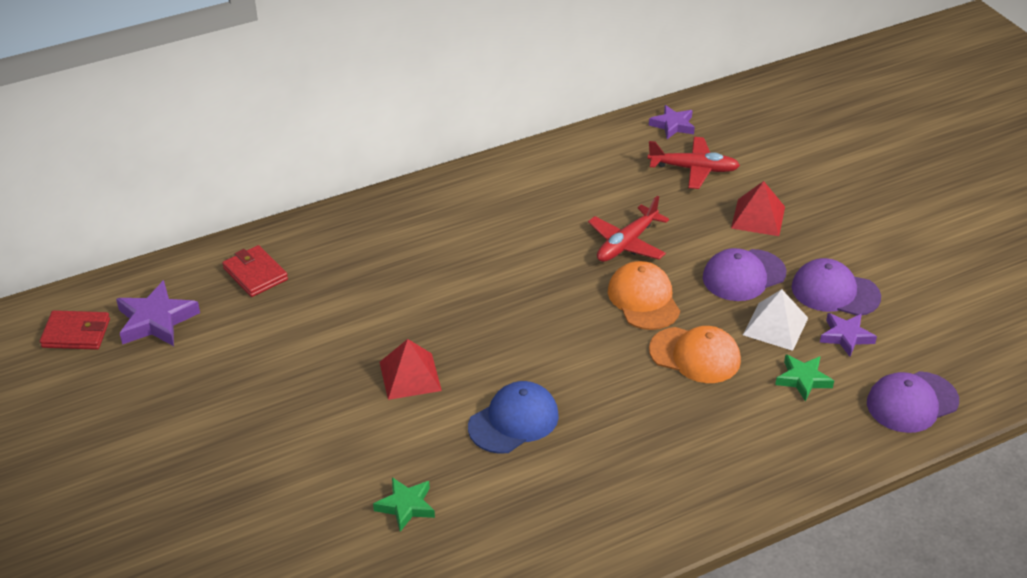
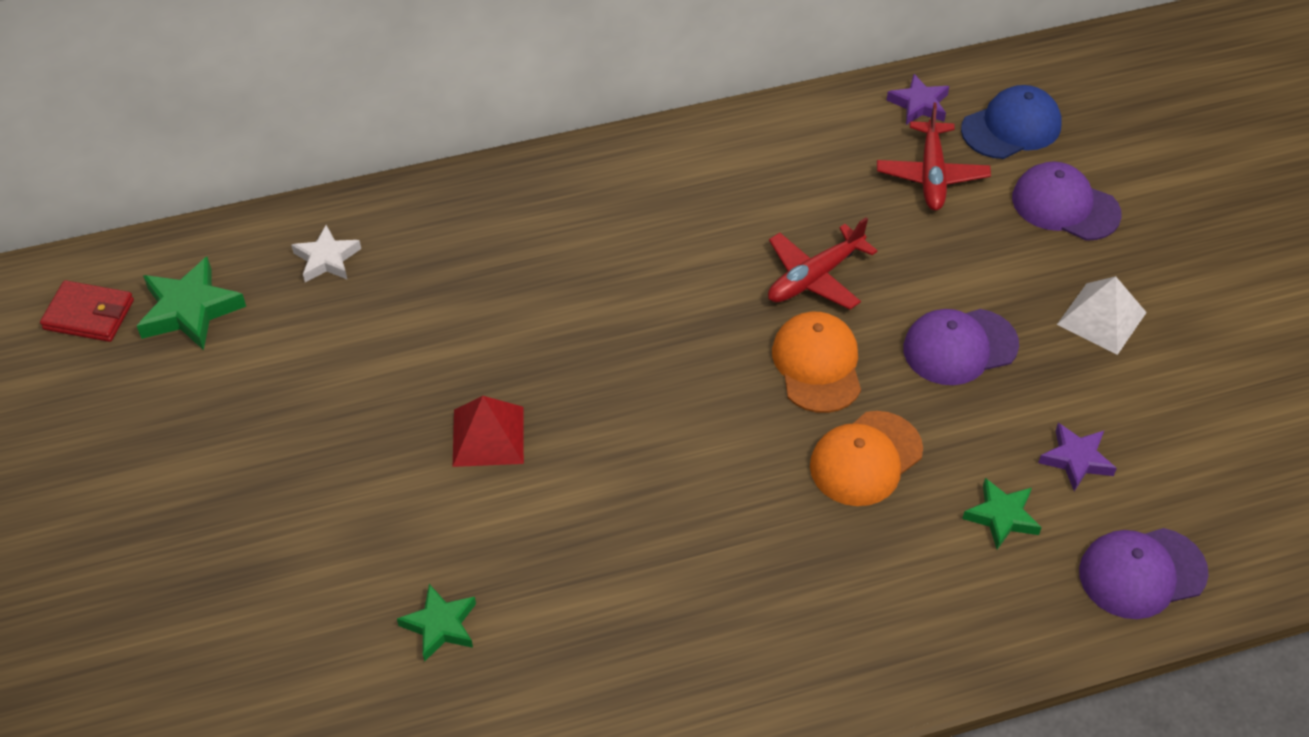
camera: 10 degrees right, 10 degrees up
purple star [116,280,200,346] -> green star [137,257,246,350]
red wallet [222,245,288,297] -> white star [291,225,361,282]
blue cap [468,381,559,454] -> blue cap moved to [961,85,1062,159]
red plane [648,137,740,189] -> red plane turned 75 degrees clockwise [877,103,991,211]
orange cap [649,326,741,383] -> orange cap turned 105 degrees clockwise [810,411,923,506]
red pyramid [731,181,785,236] -> none
white pyramid [743,289,808,351] -> white pyramid moved to [1057,276,1147,355]
purple cap [792,258,881,316] -> purple cap moved to [1012,162,1122,241]

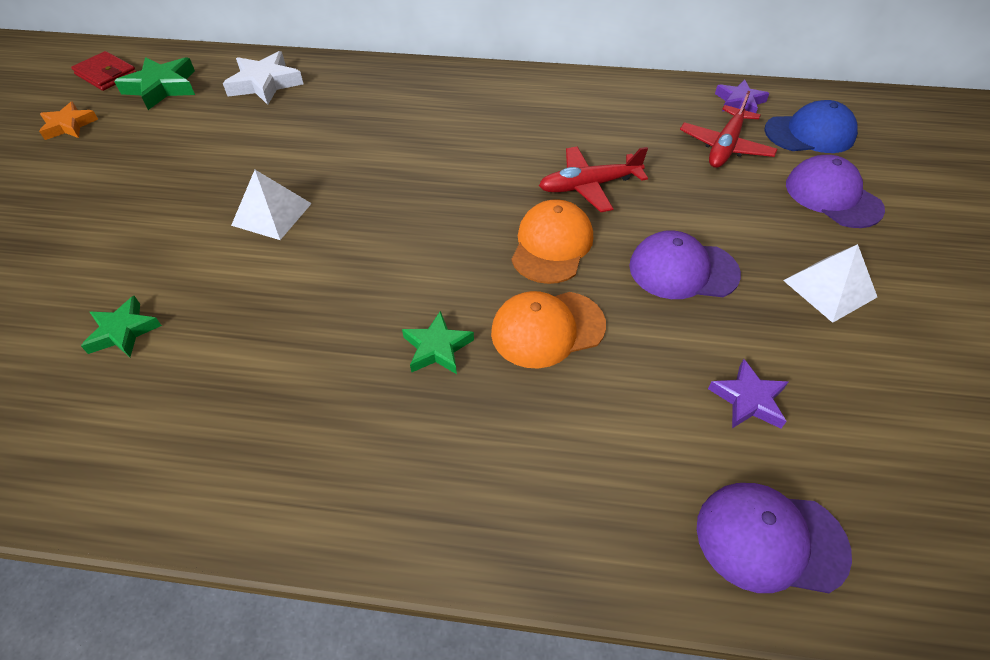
camera: 25 degrees right, 0 degrees up
white star [291,225,361,282] -> white star [223,51,304,105], size x1.52
red pyramid [453,396,524,467] -> white pyramid [231,170,312,240]
green star [962,478,1042,549] -> green star moved to [402,311,474,374]
none -> orange star [39,102,98,140]

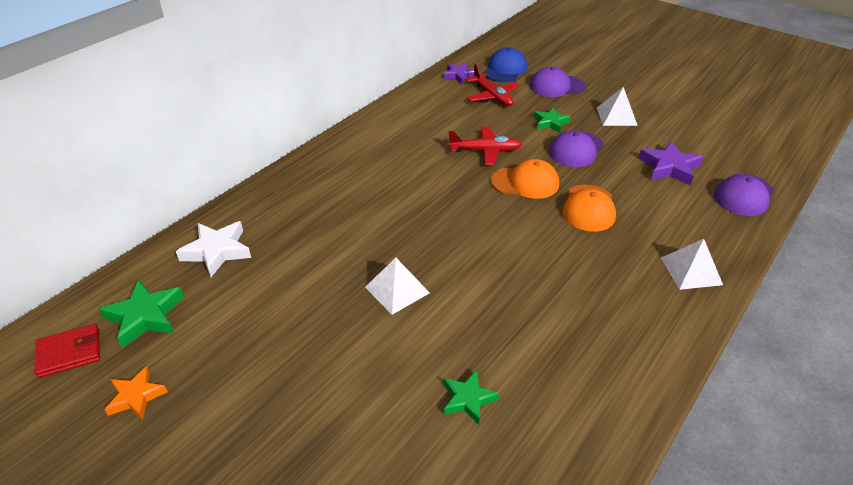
camera: 60 degrees left, 10 degrees down
green star [402,311,474,374] -> green star moved to [533,108,570,133]
orange cap [511,199,593,284] -> orange cap turned 135 degrees clockwise [491,159,559,199]
red plane [539,147,648,212] -> red plane turned 105 degrees counterclockwise [448,127,522,165]
purple star [708,359,788,429] -> purple star [639,141,703,186], size x1.52
none -> white pyramid [661,239,723,290]

